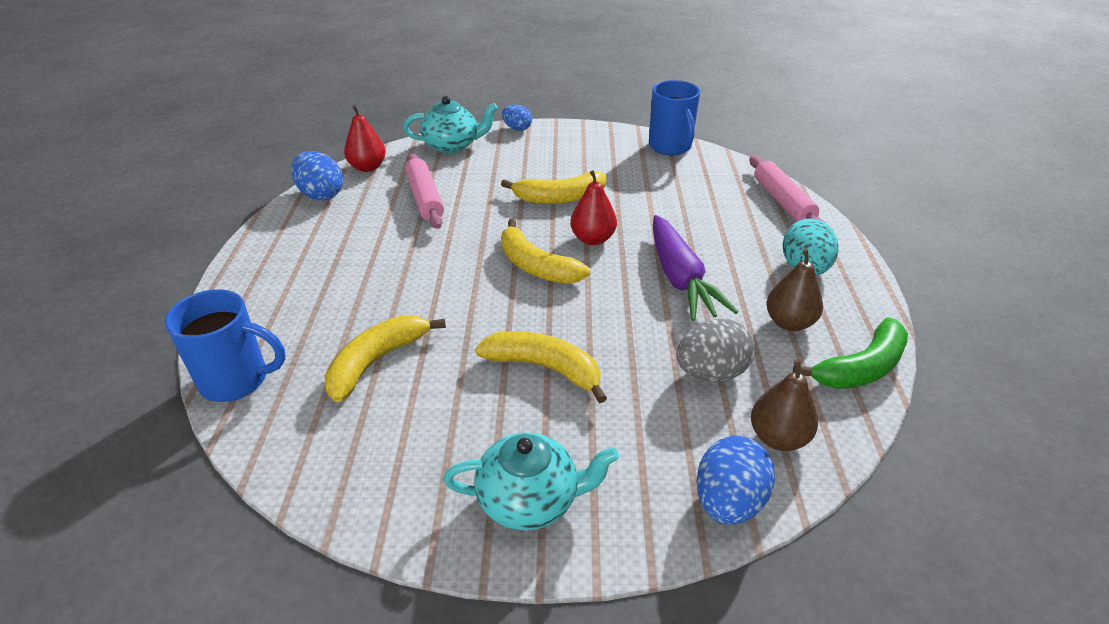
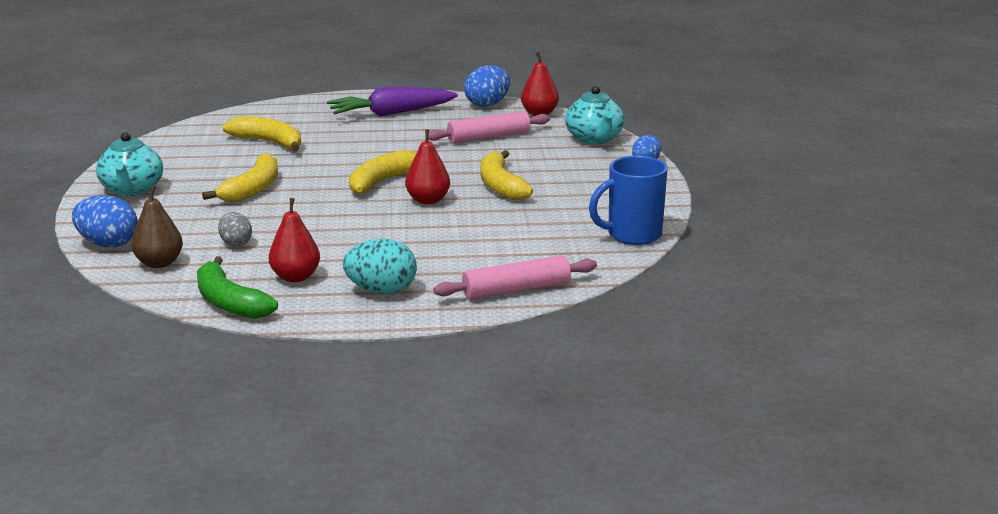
camera: 85 degrees right, 15 degrees down
blue mug [165,289,286,402] -> none
purple carrot [653,215,738,321] -> purple carrot moved to [327,87,458,116]
grey egg [676,319,756,381] -> grey egg [218,212,252,246], size x0.63
brown pear [766,249,823,331] -> red pear [269,198,320,282]

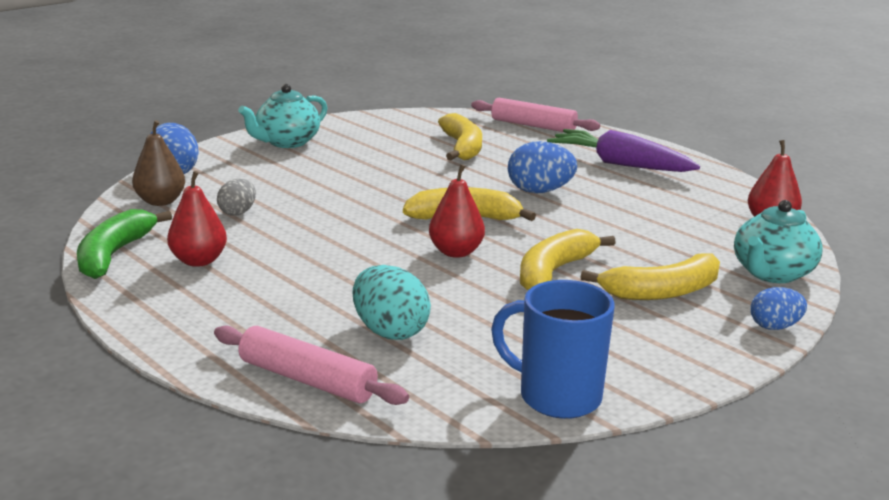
camera: 50 degrees right, 0 degrees up
yellow banana [202,153,278,202] -> yellow banana moved to [580,253,720,300]
turquoise egg [343,239,417,294] -> turquoise egg moved to [353,265,431,340]
pink rolling pin [428,111,550,144] -> pink rolling pin moved to [471,98,600,132]
blue egg [464,65,510,107] -> blue egg moved to [508,141,577,193]

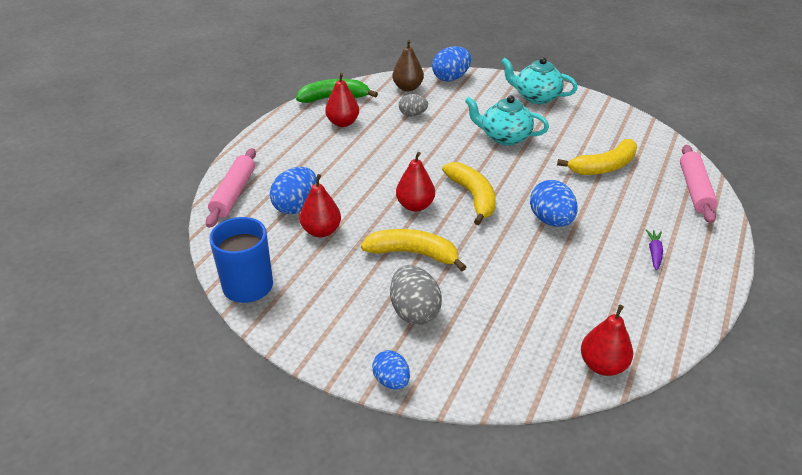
camera: 70 degrees right, 15 degrees up
turquoise egg [353,265,431,340] -> blue egg [270,167,317,214]
purple carrot [547,129,700,172] -> purple carrot [646,229,663,270], size x0.42
yellow banana [580,253,720,300] -> grey egg [390,265,442,325]
turquoise teapot [734,200,823,283] -> turquoise teapot moved to [465,95,549,146]
none -> red pear [300,174,341,237]

